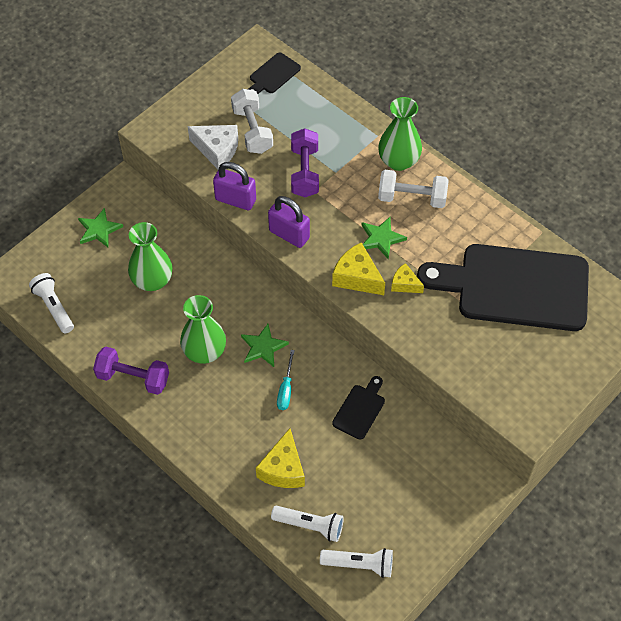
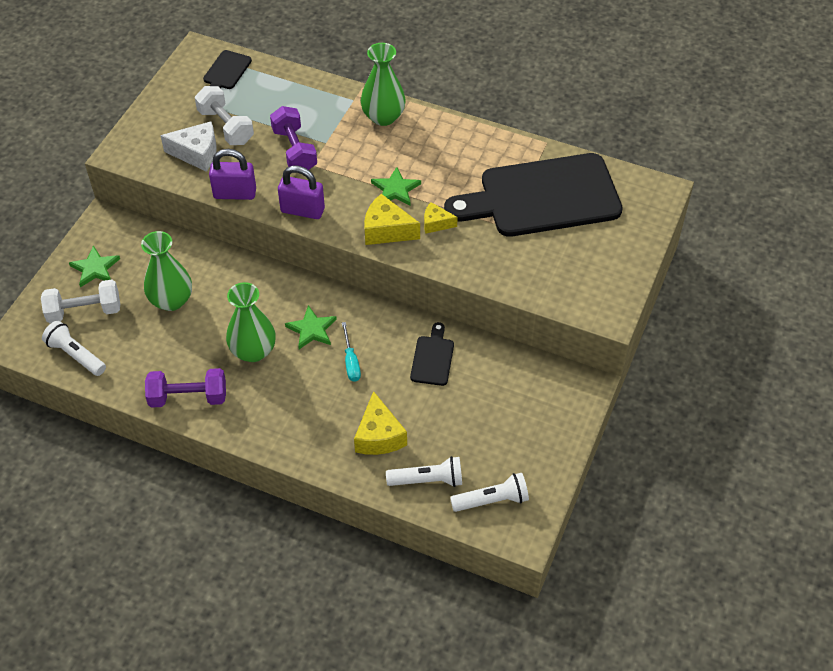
camera: 20 degrees left, 5 degrees down
white dumbbell [378,170,449,208] -> white dumbbell moved to [41,279,120,323]

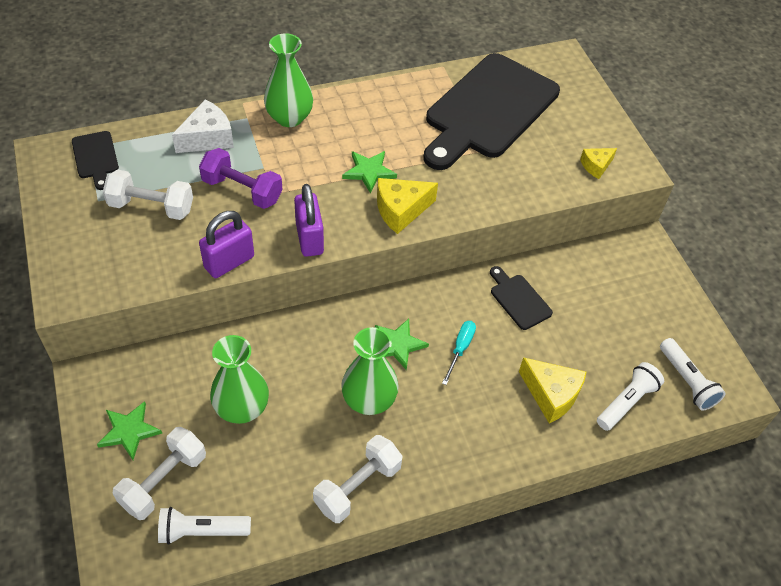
camera: 45 degrees left, 0 degrees up
purple dumbbell [145,368,226,408] -> white dumbbell [313,435,403,523]
white cheese [160,121,216,172] -> white cheese moved to [172,100,234,153]
purple padlock [278,165,325,219] -> purple padlock turned 75 degrees counterclockwise [294,184,324,257]
turquoise screwdriver [342,322,361,382] -> turquoise screwdriver turned 105 degrees counterclockwise [442,321,476,385]
yellow cheese [424,202,458,234] -> yellow cheese moved to [580,148,617,179]
white flashlight [450,473,529,512] -> white flashlight turned 120 degrees clockwise [660,338,726,411]

